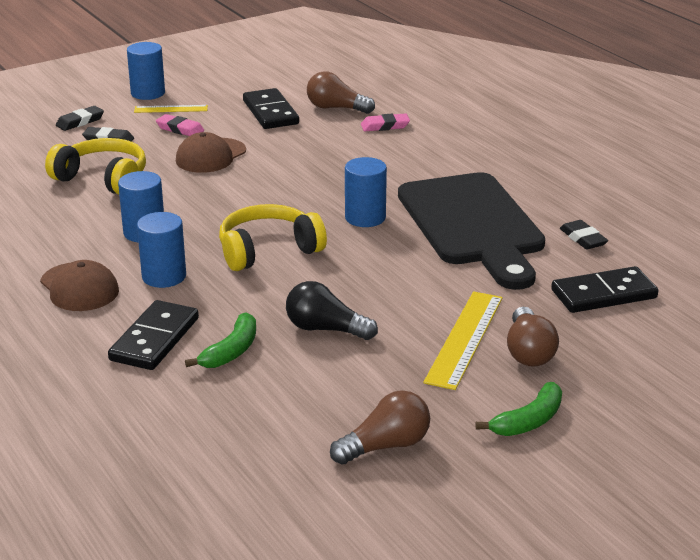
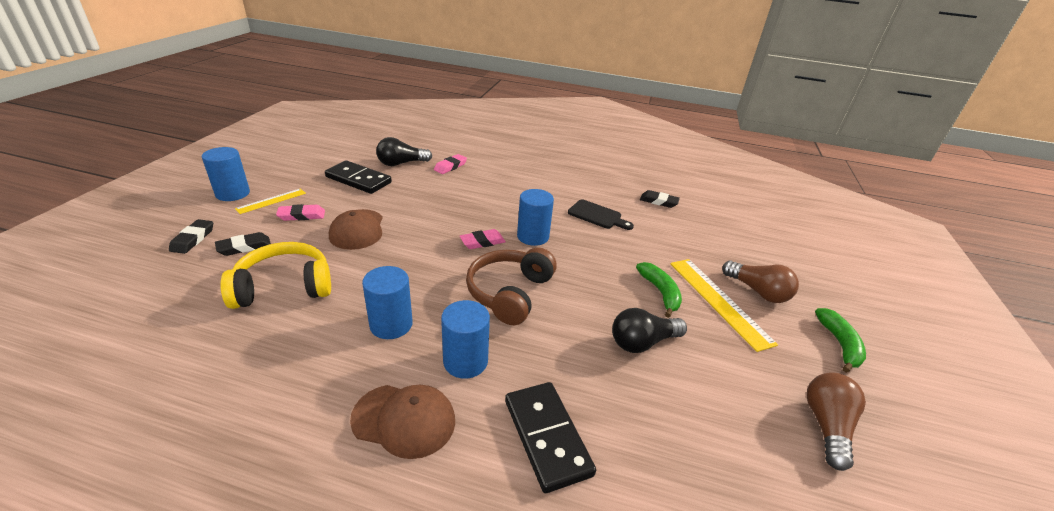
camera: 45 degrees left, 5 degrees up
green banana [185,312,256,368] -> green banana moved to [636,262,682,318]
yellow headphones [219,204,327,271] -> brown headphones [466,248,557,325]
brown light bulb [307,71,375,114] -> black light bulb [376,137,432,166]
black cutting board [398,172,545,290] -> black cutting board [568,199,634,230], size x0.42
black domino [551,266,658,313] -> none
none -> pink eraser [460,229,506,249]

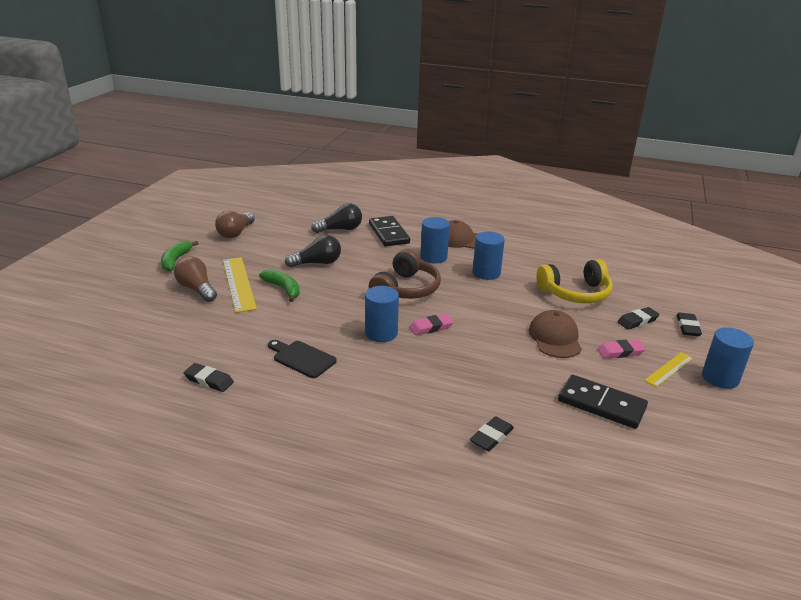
camera: 175 degrees left, 5 degrees down
black light bulb [376,137,432,166] -> black light bulb moved to [311,203,362,233]
pink eraser [434,154,467,174] -> black eraser [470,417,514,451]
green banana [636,262,682,318] -> green banana turned 150 degrees clockwise [259,269,300,302]

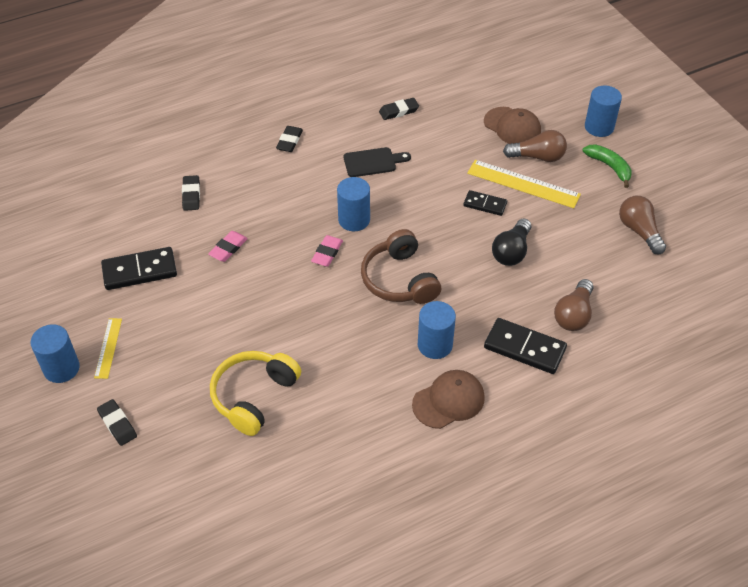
camera: 135 degrees right, 20 degrees up
green banana [259,269,300,302] -> black domino [463,190,507,216]
black light bulb [311,203,362,233] -> brown light bulb [554,279,593,331]
blue cylinder [473,232,505,280] -> blue cylinder moved to [585,86,622,137]
brown cap [529,310,582,358] -> brown cap moved to [484,107,541,144]
pink eraser [597,340,646,359] -> pink eraser moved to [208,231,248,262]
black eraser [617,307,659,330] -> black eraser moved to [276,126,303,152]

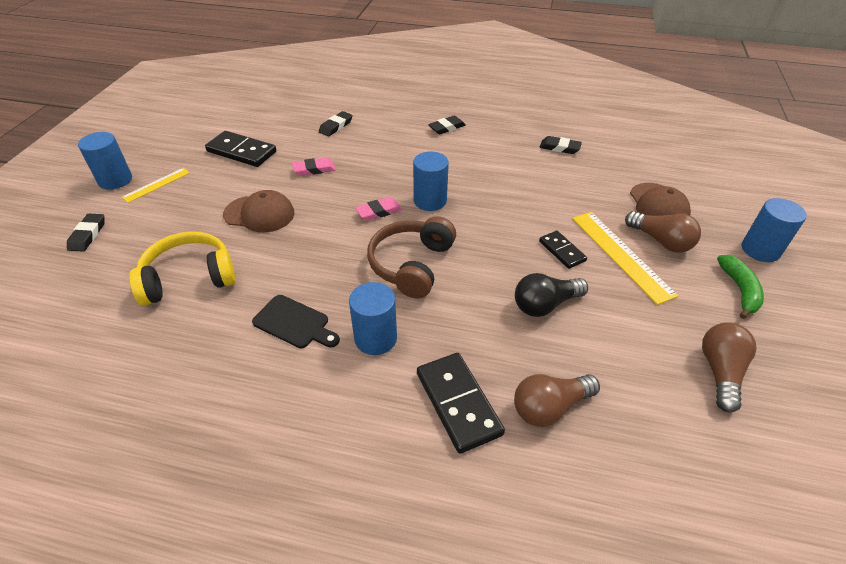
camera: 40 degrees right, 5 degrees down
black cutting board [344,147,411,177] -> black cutting board moved to [252,295,340,348]
brown cap [412,370,485,429] -> brown cap moved to [223,190,294,233]

